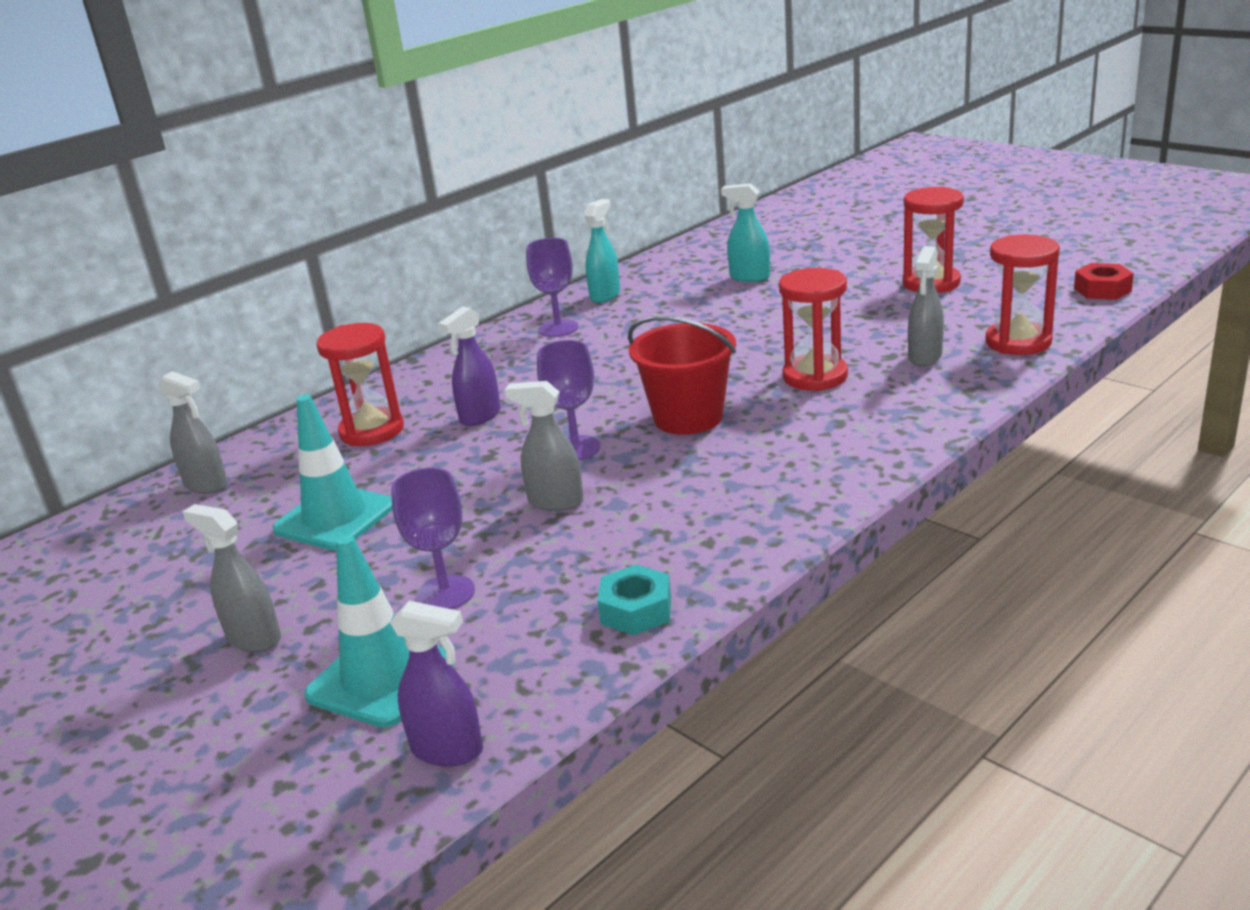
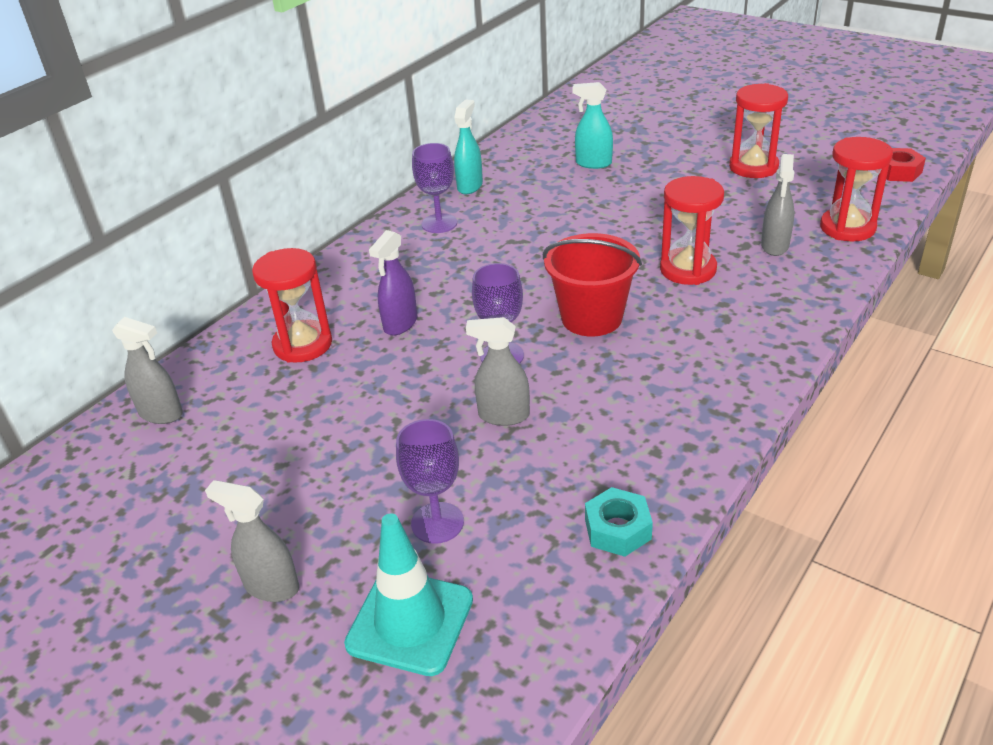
camera: 10 degrees left, 10 degrees up
turquoise traffic cone [272,394,392,550] -> none
purple spray bottle [390,601,483,767] -> none

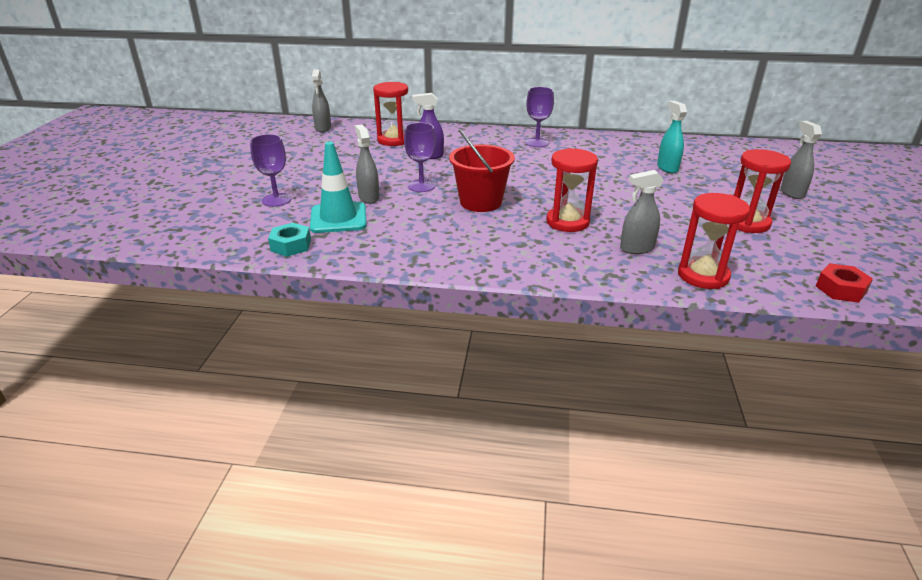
camera: 60 degrees right, 5 degrees down
grey spray bottle [205,480,299,602] -> grey spray bottle moved to [781,121,822,199]
turquoise traffic cone [344,513,473,676] -> turquoise traffic cone moved to [310,142,367,233]
turquoise spray bottle [454,99,483,194] -> none

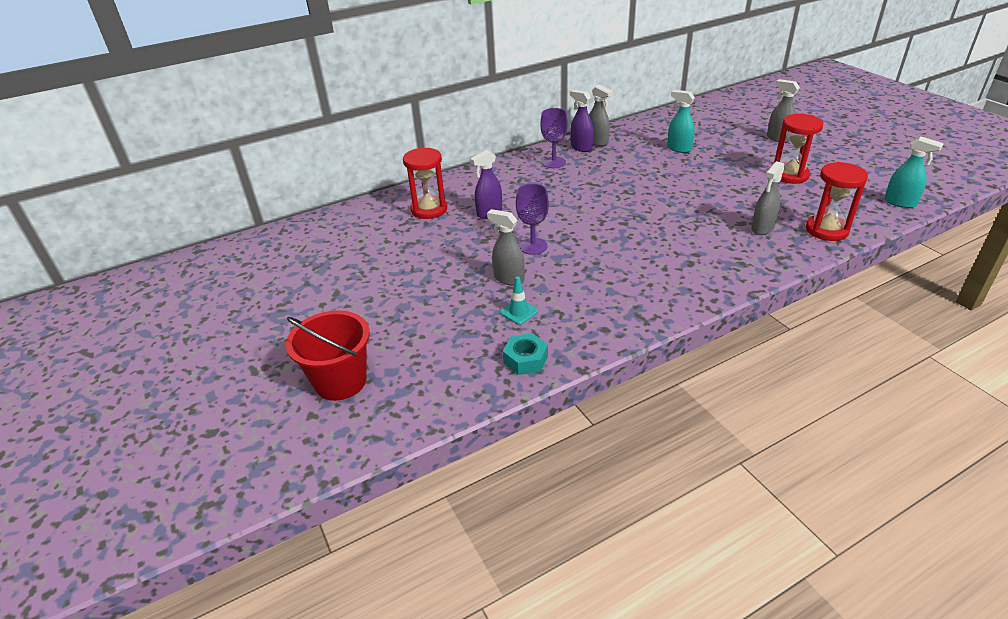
camera: 35 degrees left, 5 degrees up
purple goblet [250,134,291,207] -> none
turquoise traffic cone [310,142,367,233] -> turquoise traffic cone [500,276,538,325], size x0.51
grey spray bottle [311,69,331,132] -> grey spray bottle moved to [589,85,613,146]
red bucket [449,129,515,212] -> red bucket moved to [286,310,370,401]
red hourglass [546,148,598,232] -> none
red nut [816,263,873,303] -> turquoise spray bottle [885,136,944,208]
none -> purple spray bottle [570,90,594,152]

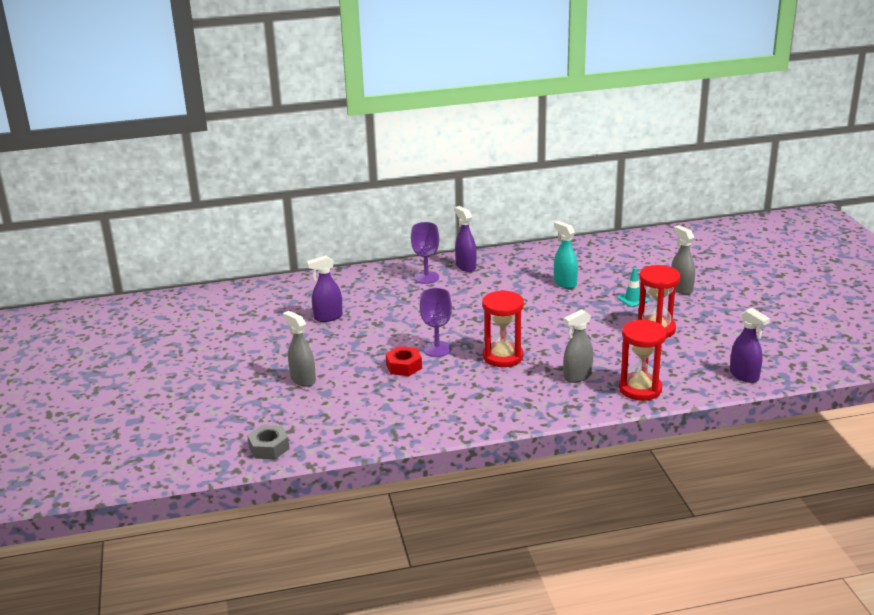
camera: 15 degrees right, 10 degrees down
red bucket [286,310,370,401] -> none
red hourglass [403,148,447,219] -> red hourglass moved to [482,290,524,367]
turquoise traffic cone [500,276,538,325] -> turquoise traffic cone moved to [617,267,649,307]
turquoise nut [503,333,548,375] -> grey nut [247,425,290,459]
purple goblet [516,184,549,255] -> purple goblet moved to [420,288,452,357]
grey spray bottle [589,85,613,146] -> none
turquoise spray bottle [885,136,944,208] -> purple spray bottle [730,308,770,383]
none -> red nut [385,346,422,376]

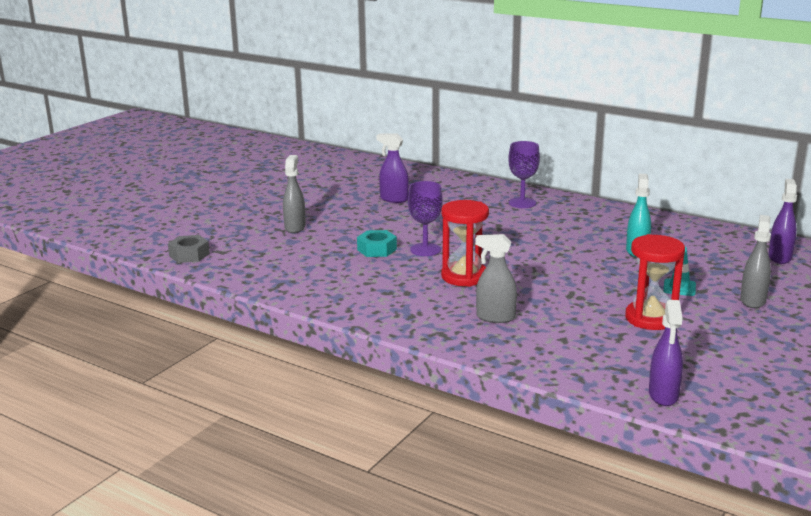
camera: 45 degrees right, 5 degrees down
red nut [385,346,422,376] -> turquoise nut [357,230,397,257]
purple spray bottle [454,206,477,272] -> purple spray bottle moved to [768,179,797,264]
red hourglass [619,320,667,401] -> none

